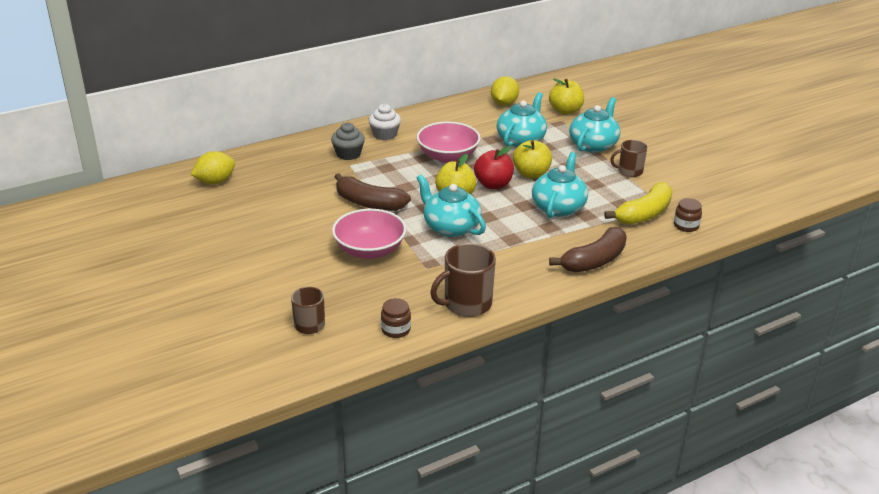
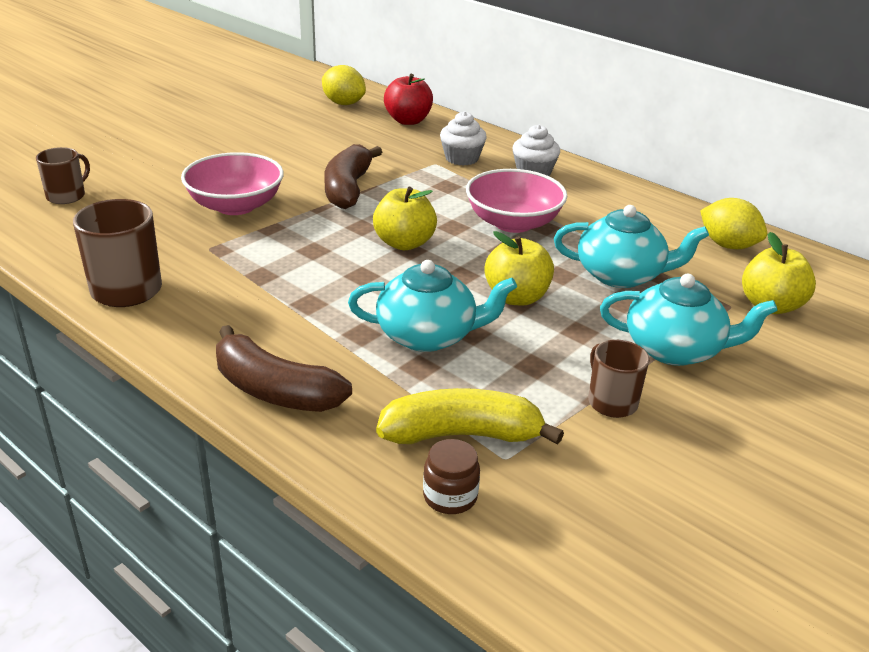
camera: 70 degrees right, 0 degrees up
grey cupcake [331,122,365,160] -> white cupcake [440,111,487,166]
brown jar [381,298,411,338] -> none
turquoise teapot [417,174,486,237] -> none
red apple [474,146,514,189] -> red apple moved to [384,74,433,125]
yellow lemon [491,76,519,106] -> yellow lemon turned 45 degrees clockwise [700,198,767,249]
yellow banana [604,182,673,225] -> yellow banana turned 150 degrees clockwise [376,388,564,445]

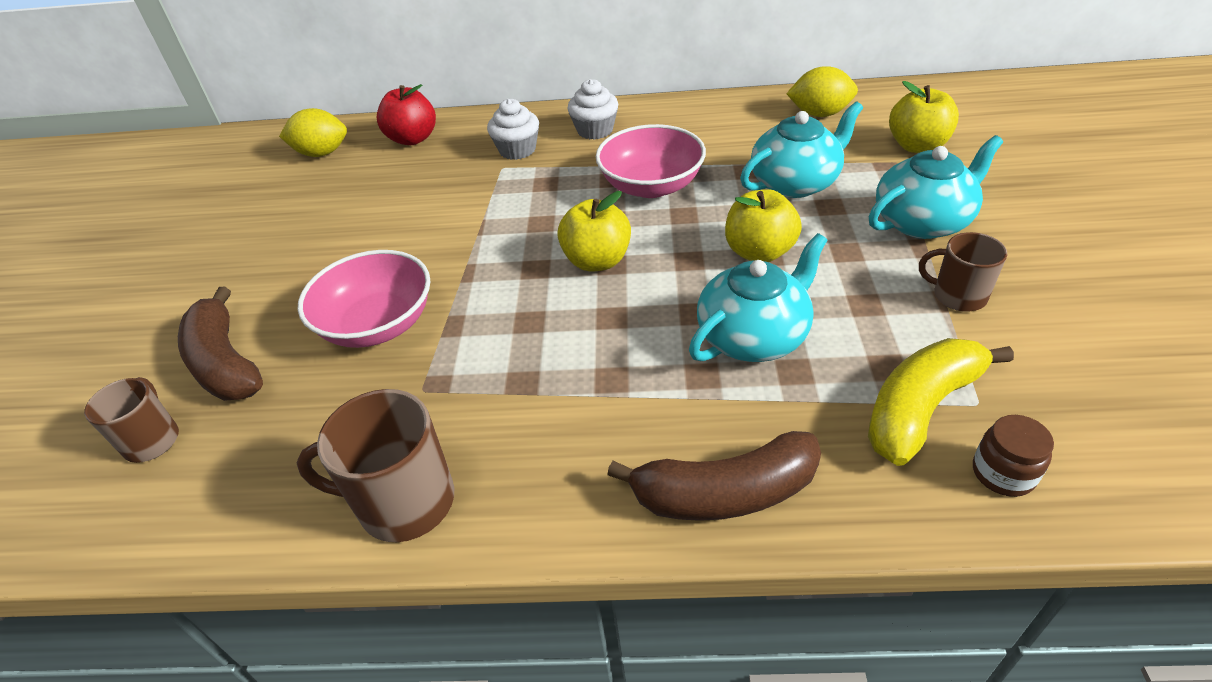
camera: 35 degrees left, 10 degrees up
brown banana [324,144,382,209] -> brown banana moved to [178,287,263,401]

